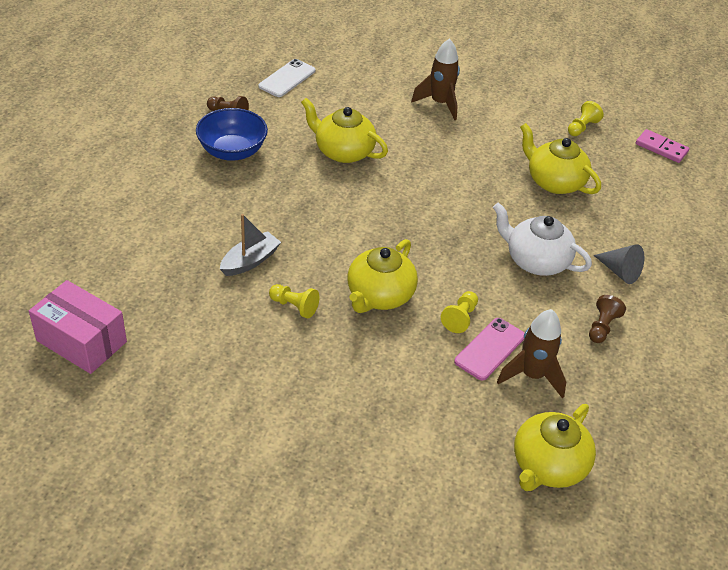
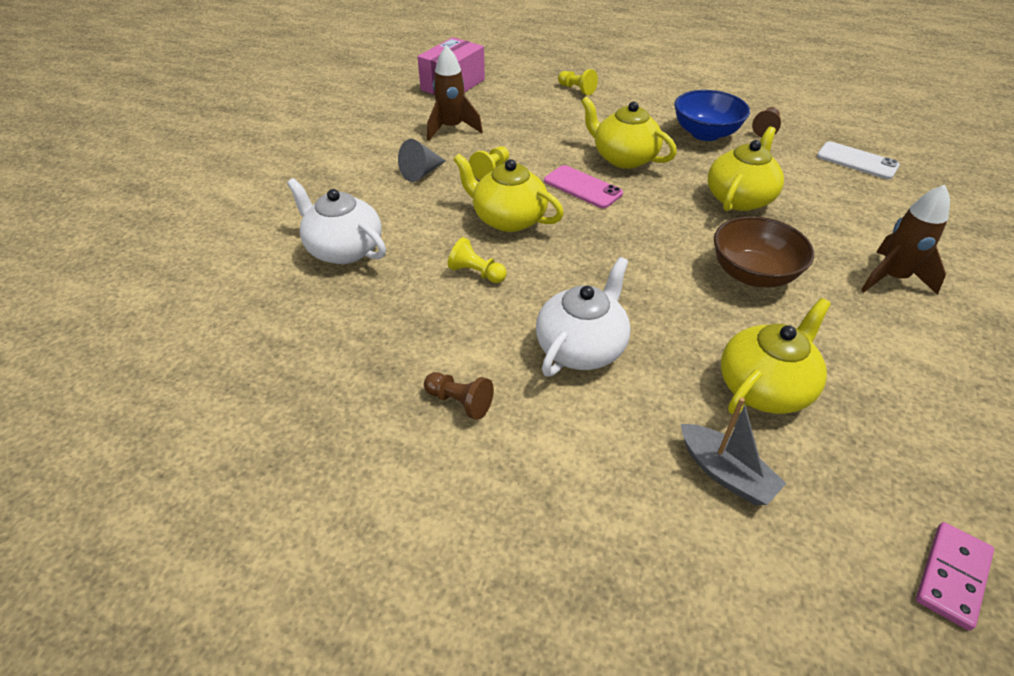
camera: 95 degrees right, 0 degrees up
grey boat [220,214,281,276] -> grey boat moved to [681,397,786,505]
pink phone [454,318,525,380] -> pink phone moved to [544,165,623,208]
brown rocket [497,309,566,398] -> brown rocket moved to [427,45,483,141]
yellow teapot [514,404,596,491] -> yellow teapot moved to [581,96,677,169]
yellow pawn [568,101,604,136] -> yellow pawn moved to [558,69,598,95]
grey cone [594,244,644,284] -> grey cone moved to [398,139,446,182]
none -> white teapot [287,178,386,264]
none -> brown bowl [714,216,814,288]

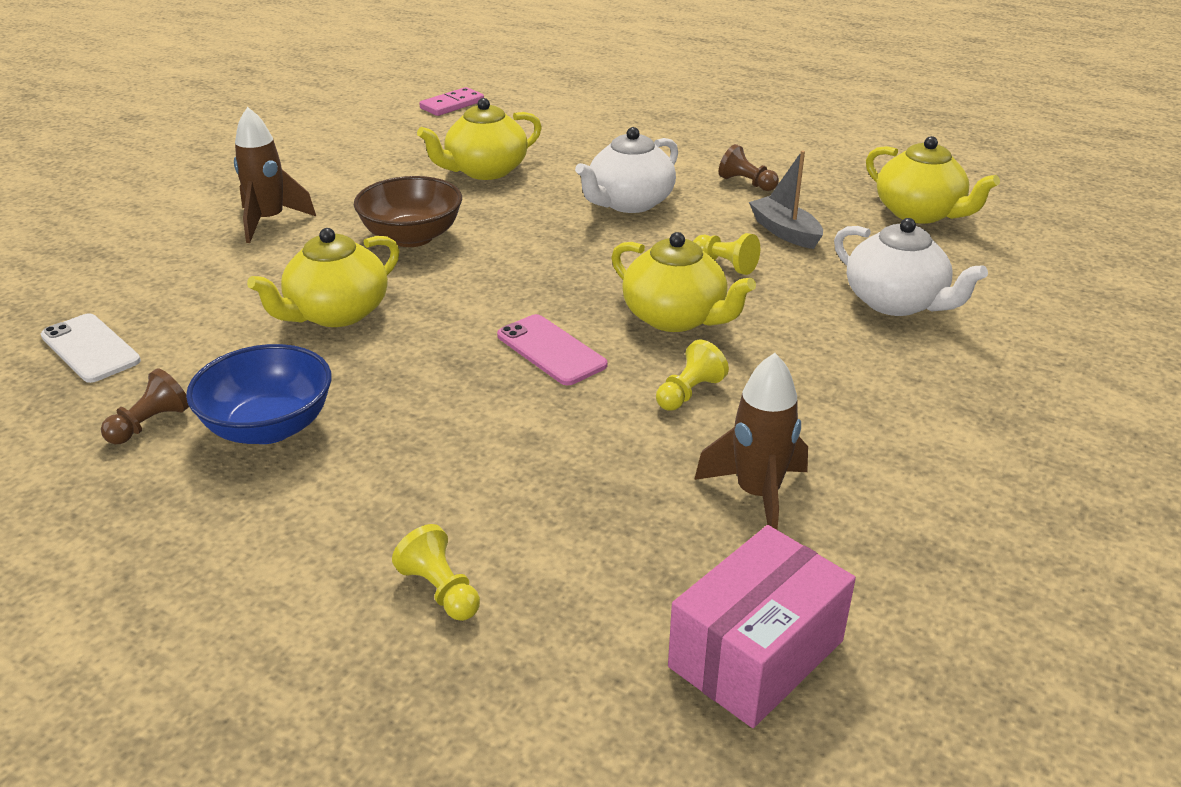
camera: 170 degrees left, 10 degrees down
grey cone [398,139,446,182] -> none
yellow teapot [581,96,677,169] -> yellow teapot moved to [866,136,1000,224]
grey boat [681,397,786,505] -> grey boat moved to [749,150,823,249]

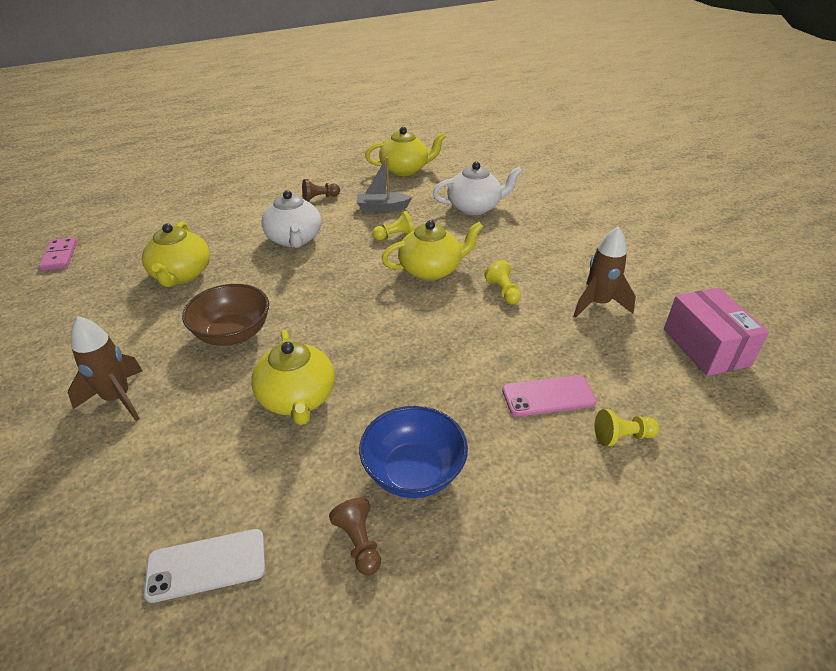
camera: 60 degrees left, 5 degrees up
pink phone [497,314,607,385] -> pink phone moved to [502,375,597,417]

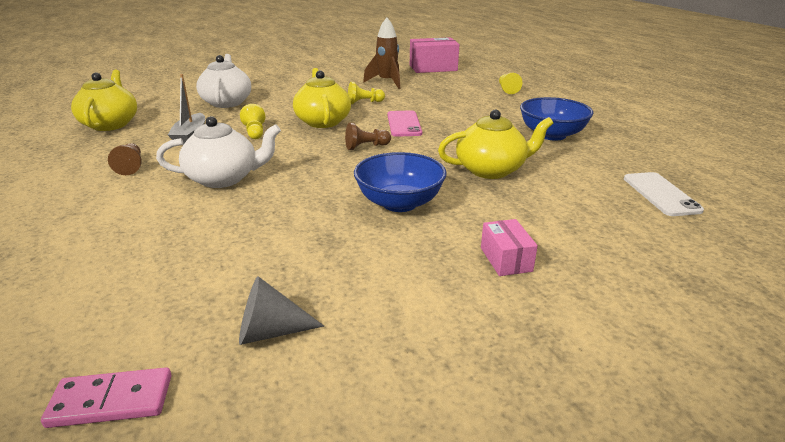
camera: 85 degrees left, 10 degrees down
brown rocket [68,316,143,421] -> pink box [481,219,538,276]
yellow teapot [142,221,210,287] -> none
brown bowl [182,284,269,346] -> blue bowl [354,152,447,212]
brown pawn [329,498,381,575] -> brown pawn moved to [345,123,391,150]
pink phone [502,375,597,417] -> pink phone moved to [387,110,422,137]
none -> grey cone [239,276,324,345]

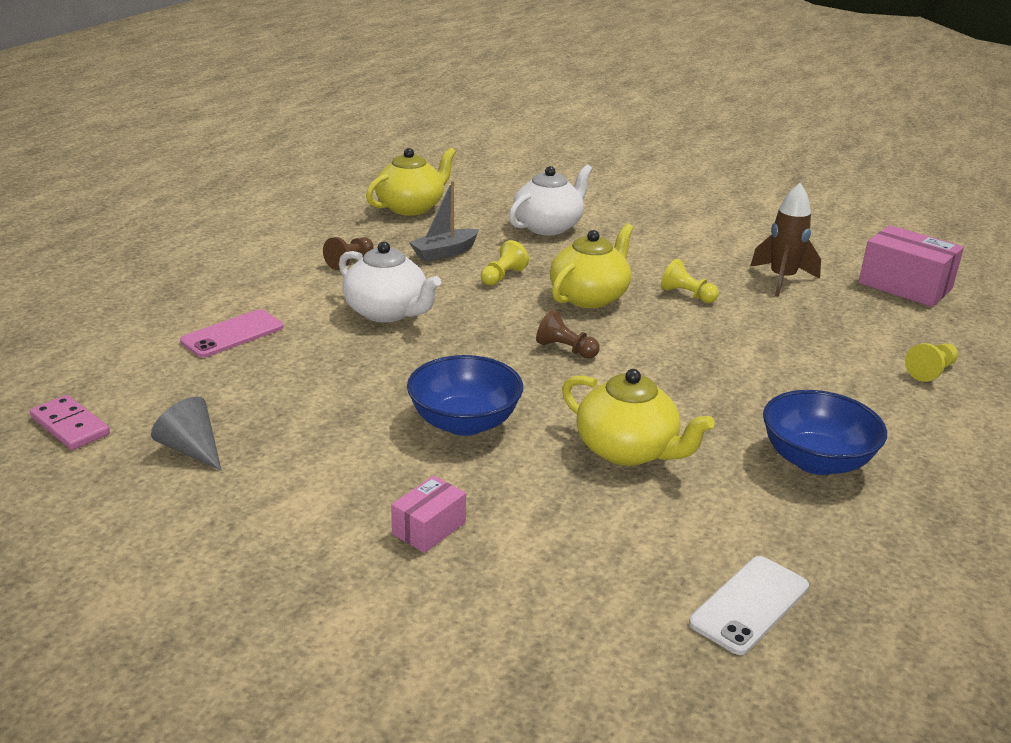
camera: 50 degrees right, 0 degrees up
pink phone [387,110,422,137] -> pink phone moved to [180,309,283,358]

